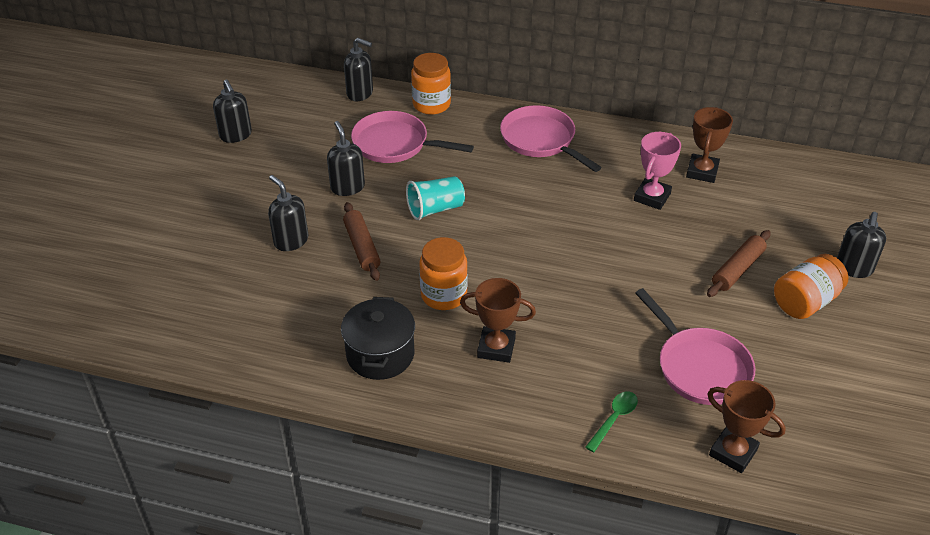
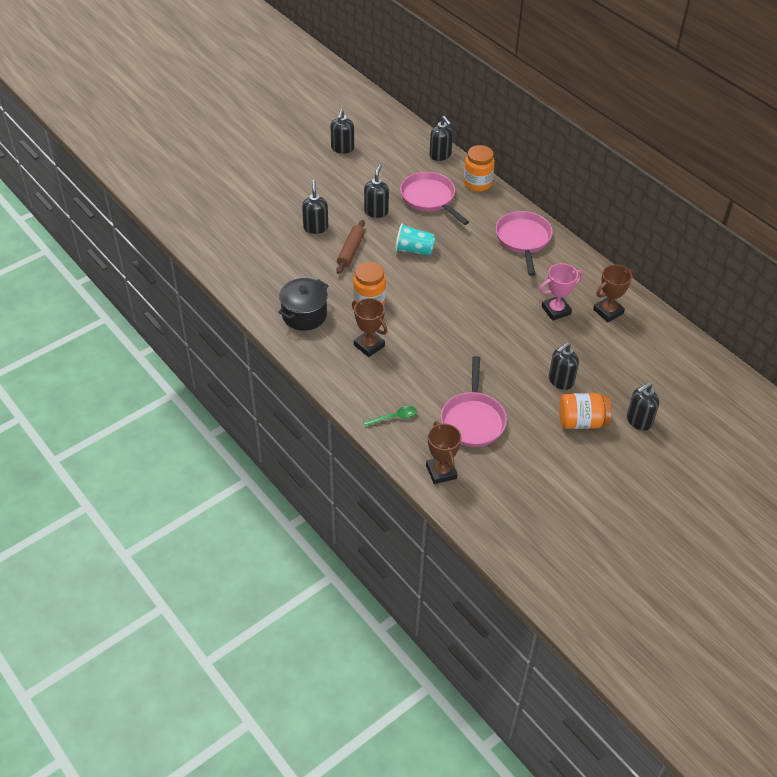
camera: 35 degrees right, 5 degrees up
brown rolling pin [707,230,771,297] -> black soap dispenser [549,342,579,390]

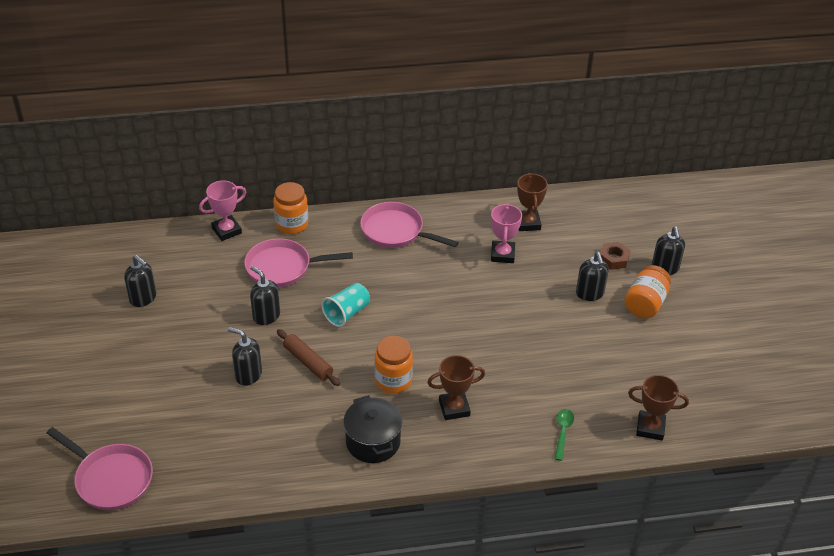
camera: 60 degrees left, 5 degrees down
black soap dispenser [429,116,453,161] -> pink trophy [199,181,246,241]
pink pan [441,356,507,447] -> pink pan moved to [47,427,153,510]
none -> brown nut [600,242,631,270]

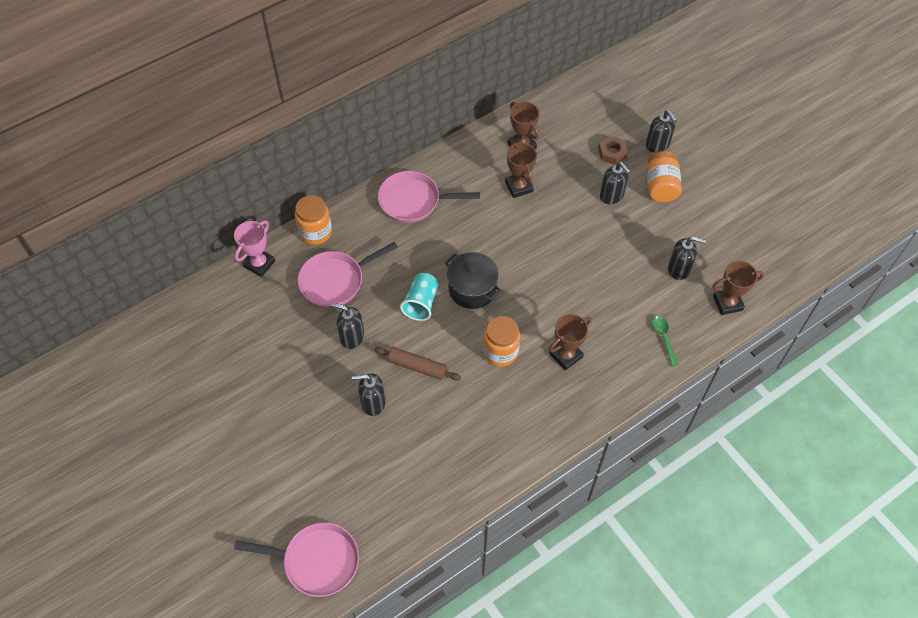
camera: 25 degrees left, 15 degrees up
black soap dispenser [124,255,156,307] -> black soap dispenser moved to [668,236,706,280]
black pot [343,395,402,463] -> black pot moved to [445,252,501,309]
pink trophy [491,203,522,263] -> brown trophy [505,141,537,198]

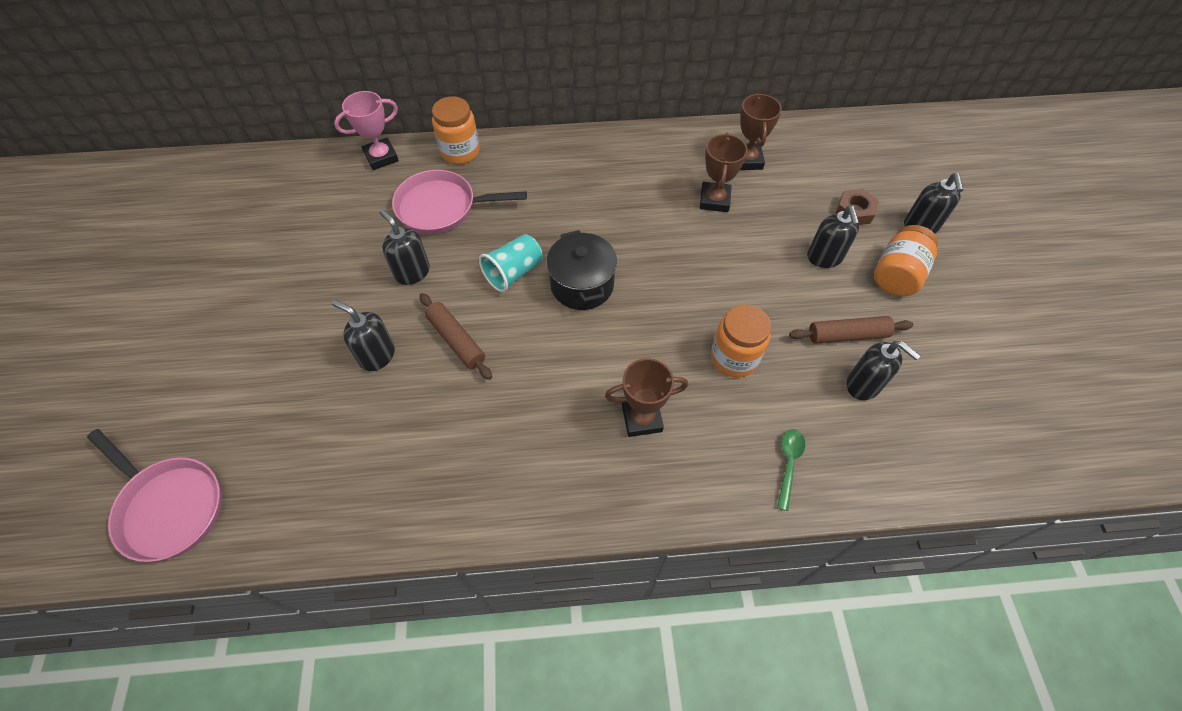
camera: 30 degrees right, 0 degrees up
pink pan [378,171,480,223] -> none
orange jar [483,316,520,367] -> orange jar moved to [711,304,771,378]
brown trophy [712,261,764,315] -> none
none -> brown rolling pin [789,316,913,344]

